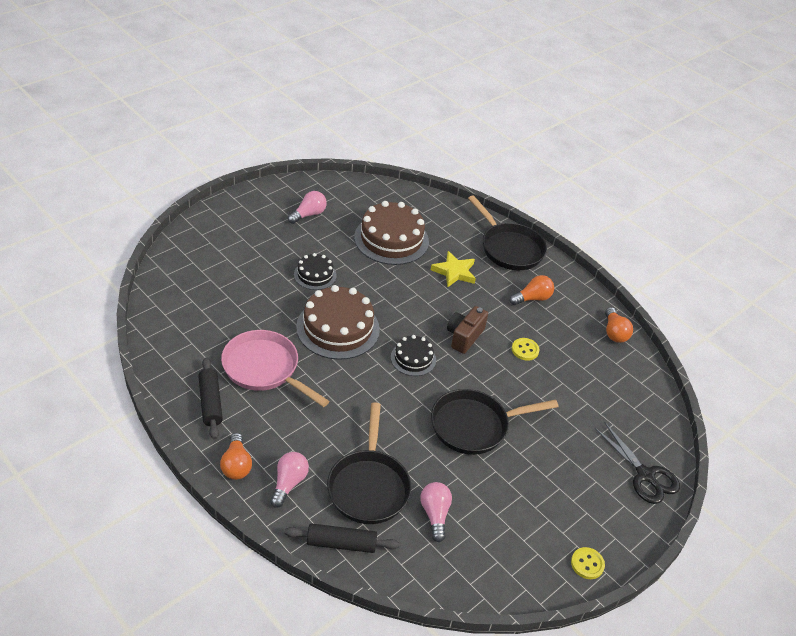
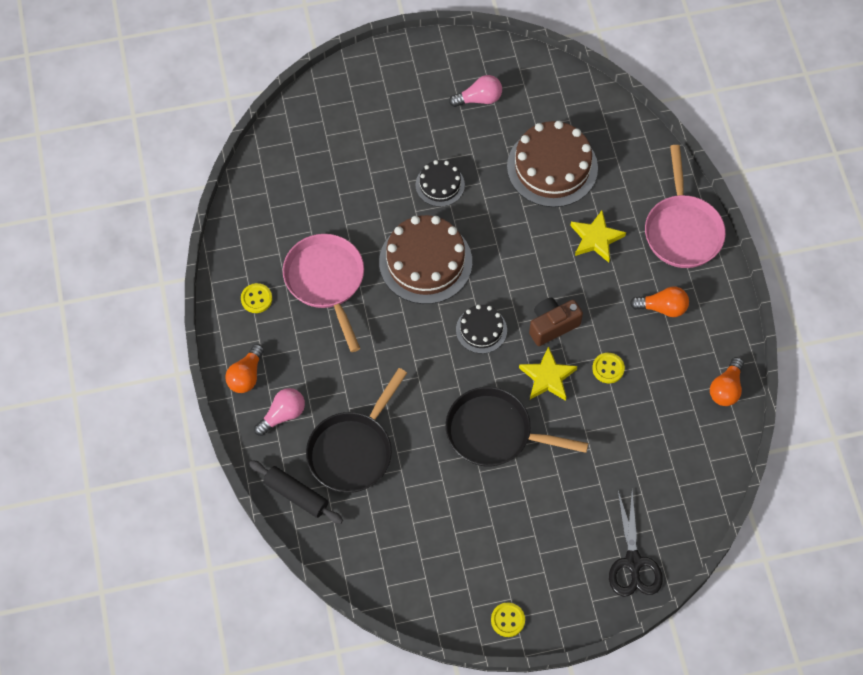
camera: 35 degrees right, 20 degrees up
black rolling pin [198,357,223,439] -> yellow button [241,283,272,313]
pink light bulb [420,482,452,542] -> none
black pan [468,195,547,270] -> pink pan [645,145,726,268]
none -> yellow star [519,346,577,401]

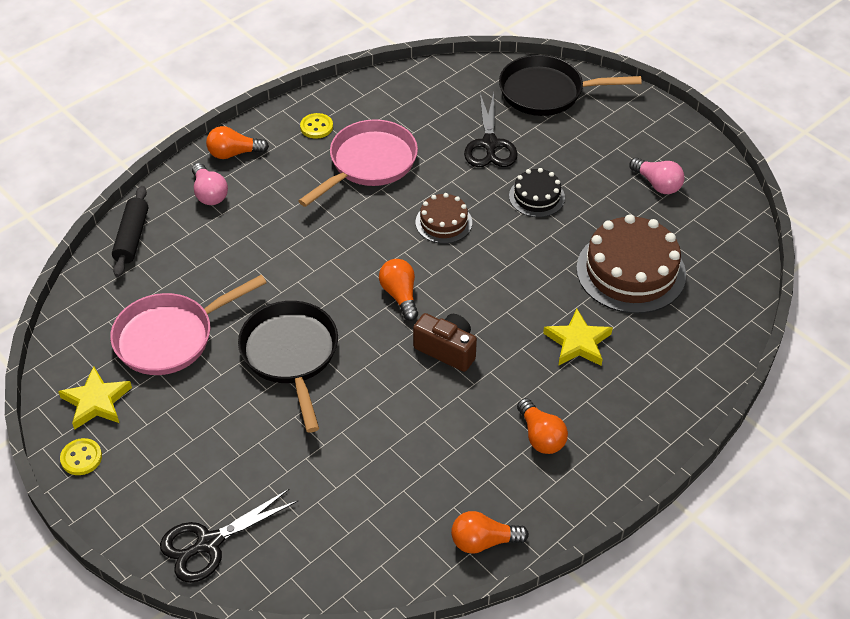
camera: 60 degrees right, 15 degrees down
pink light bulb [254,388,305,436] -> pink light bulb turned 45 degrees clockwise [192,163,228,205]
black pan [306,368,407,493] -> black pan moved to [499,55,642,116]
brown cake [379,215,472,304] -> brown cake [415,193,472,244], size x0.54
black cake [456,305,507,354] -> orange light bulb [379,259,418,321]
yellow star [519,346,577,401] -> yellow star moved to [58,367,132,430]
yellow button [592,353,625,383] -> none
pink pan [645,145,726,268] -> pink pan moved to [110,275,267,375]
none -> black scissors [464,93,518,167]

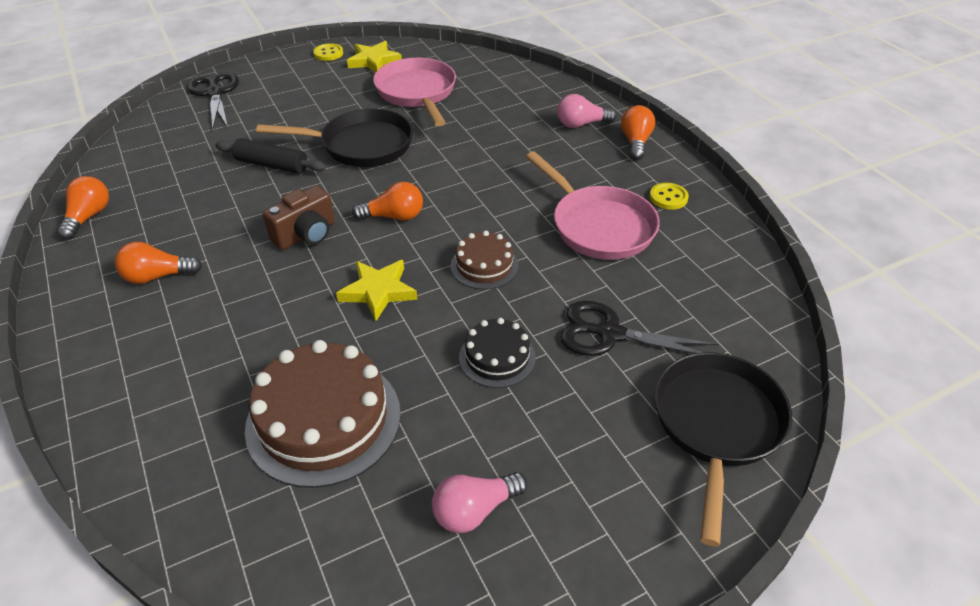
camera: 105 degrees right, 5 degrees down
black rolling pin [112,186,148,277] -> black rolling pin moved to [215,138,326,174]
yellow star [543,309,613,366] -> yellow star moved to [336,260,418,321]

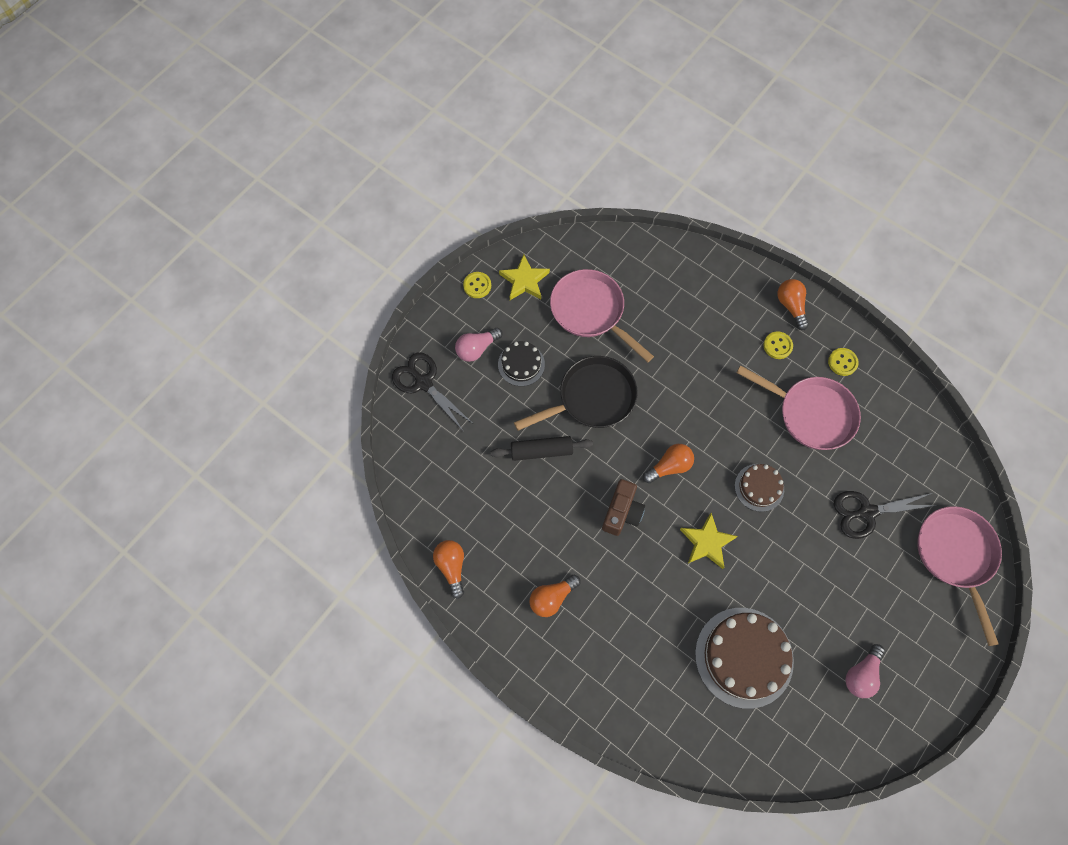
camera: 25 degrees left, 25 degrees up
black cake [459,318,536,388] -> black cake moved to [498,341,545,386]
pink light bulb [557,94,616,128] -> pink light bulb moved to [455,328,503,362]
black pan [654,352,793,547] -> pink pan [917,506,1002,646]
none -> yellow button [763,332,793,359]

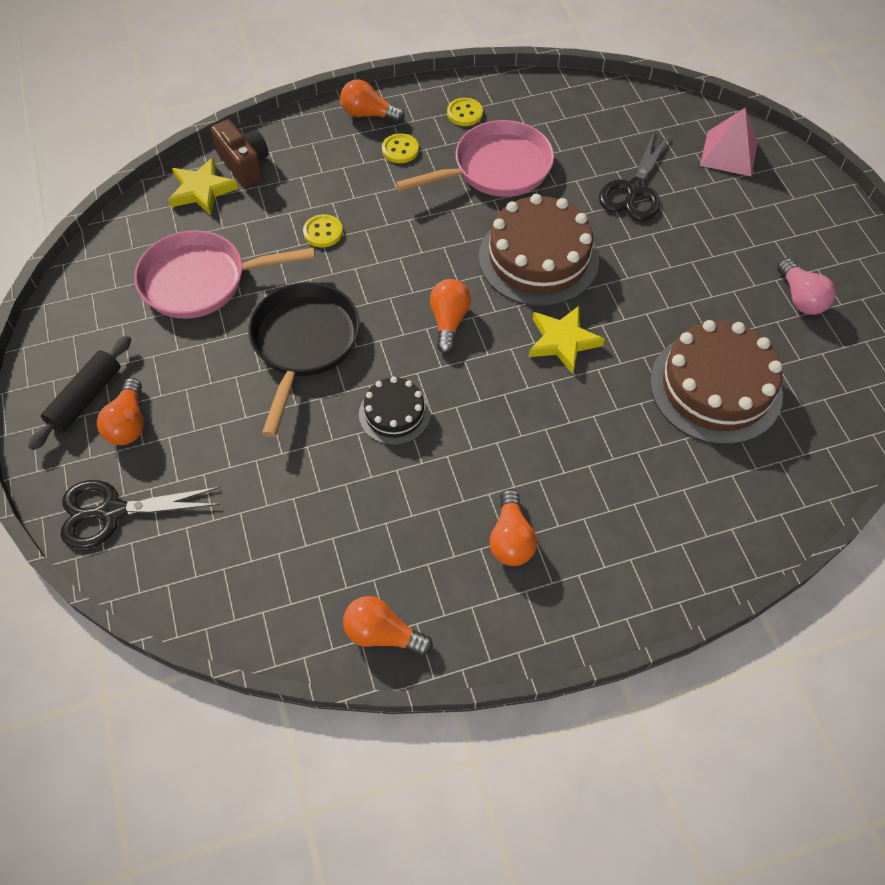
camera: 55 degrees left, 10 degrees down
pink light bulb [455,328,503,362] -> orange light bulb [97,378,144,445]
yellow button [463,272,491,298] -> yellow button moved to [303,214,343,247]
black rolling pin [490,436,593,461] -> black rolling pin moved to [28,336,131,450]
black cake [498,341,545,386] -> black cake moved to [359,377,431,445]
yellow star [499,254,550,300] -> yellow star moved to [168,158,238,215]
brown camera [602,479,645,536] -> brown camera moved to [211,119,269,187]
brown cake [735,464,784,512] -> brown cake [479,194,599,306], size x1.85
pink pan [917,506,1002,646] -> pink pyramid [700,108,758,176]

